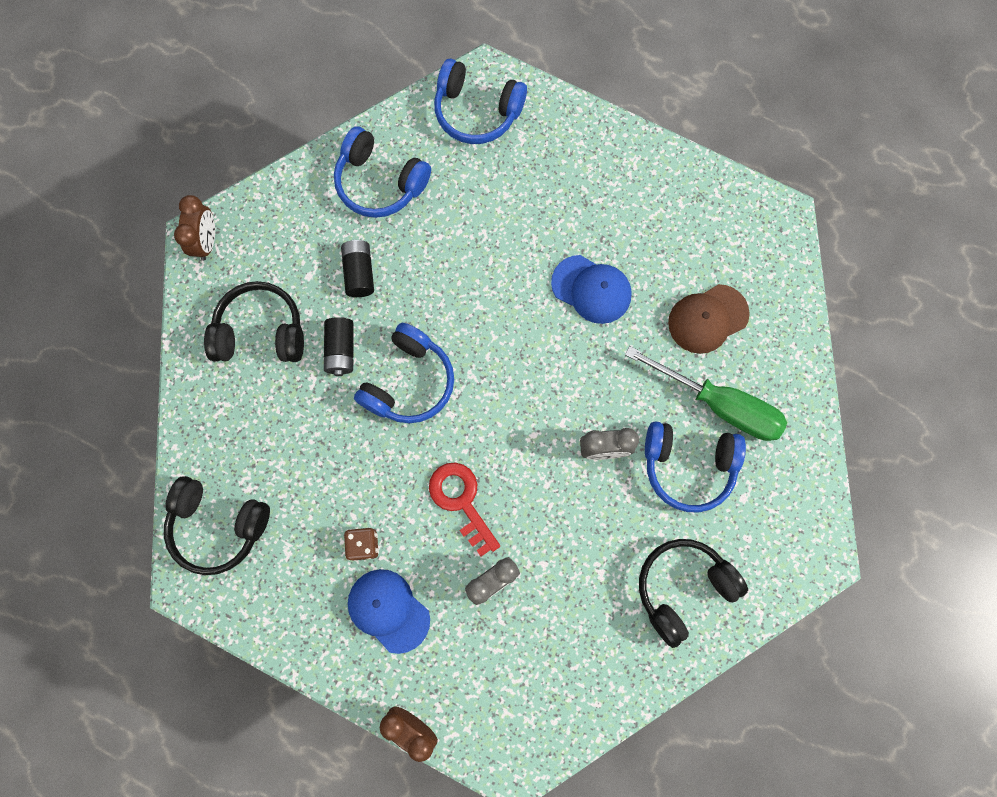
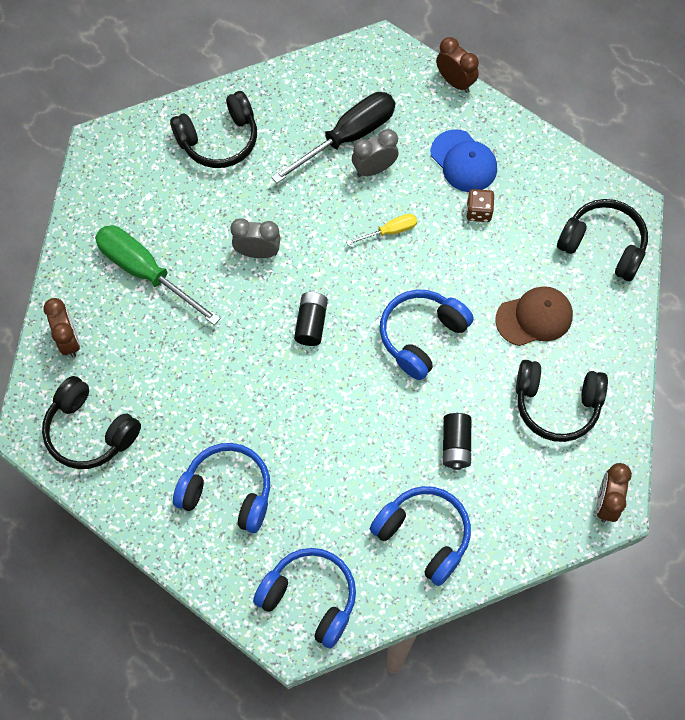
camera: 170 degrees left, 10 degrees down
black battery [324,317,354,376] -> black battery moved to [294,292,328,346]
red key [429,463,500,557] -> yellow screwdriver [346,214,417,245]
blue cap [551,255,632,324] -> none
blue headphones [645,421,746,512] -> blue headphones moved to [173,443,270,533]
brown cap [668,284,750,354] -> brown cap moved to [495,286,573,346]
none -> black headphones [42,376,141,469]
none -> brown clock [43,298,80,358]
none -> black screwdriver [271,92,395,183]

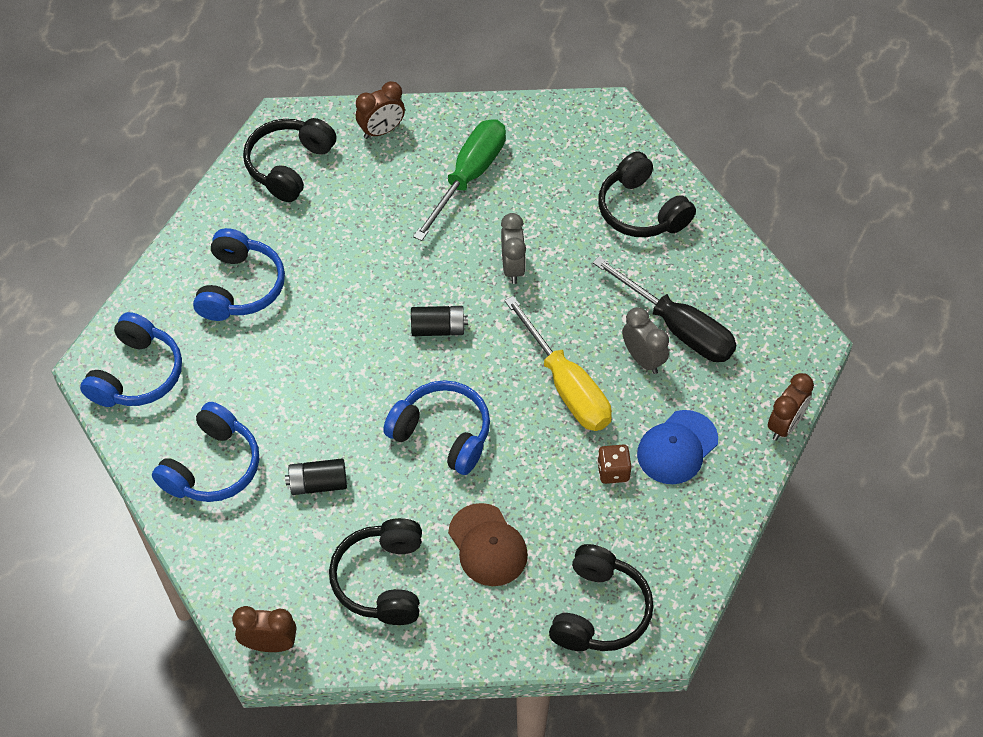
camera: 80 degrees right, 10 degrees down
yellow screwdriver [346,214,417,245] -> yellow screwdriver [504,296,612,431], size x2.05

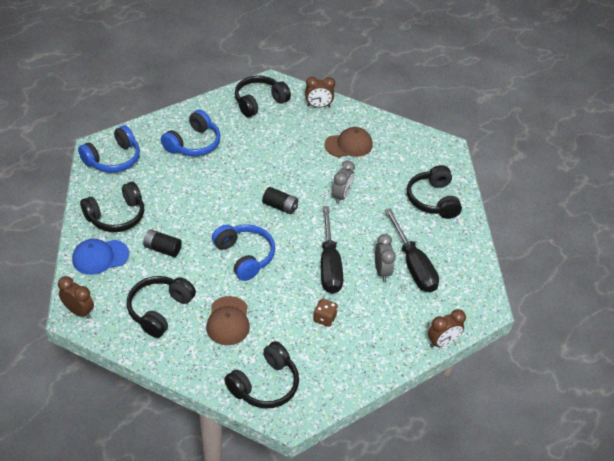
camera: 25 degrees right, 10 degrees down
blue headphones [152,402,259,502] -> black headphones [80,182,144,232]
green screwdriver [413,119,506,241] -> brown cap [324,127,373,157]
yellow screwdriver [504,296,612,431] -> black screwdriver [321,206,343,294]
blue cap [637,410,718,484] -> blue cap moved to [72,239,129,275]

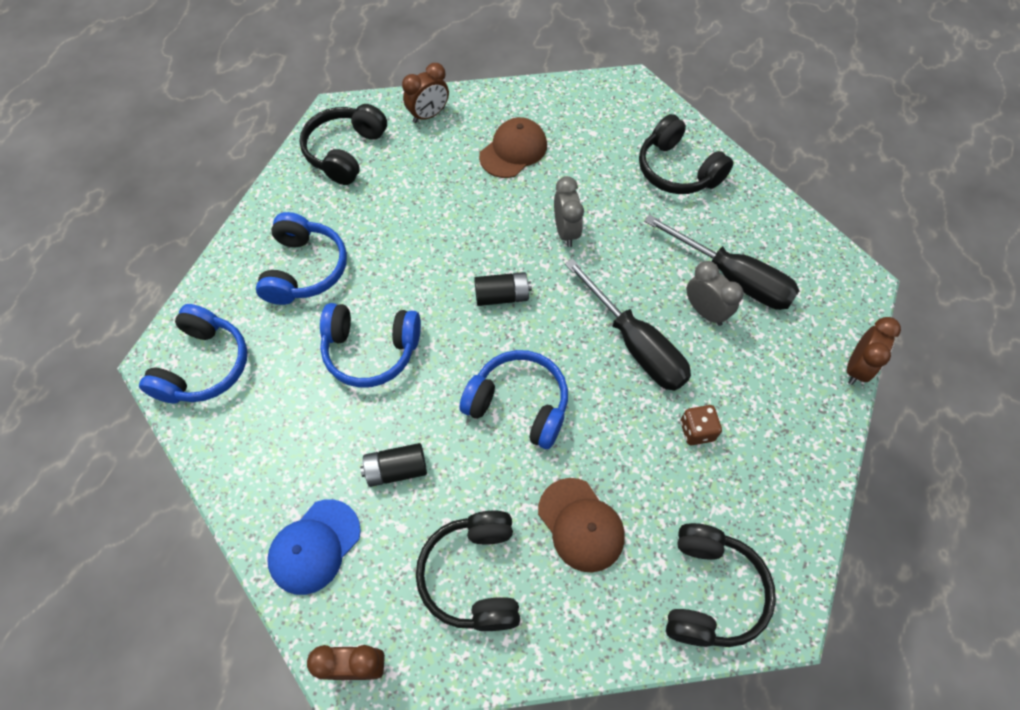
camera: 30 degrees left, 15 degrees up
black headphones [80,182,144,232] -> none
none -> blue headphones [320,303,421,388]

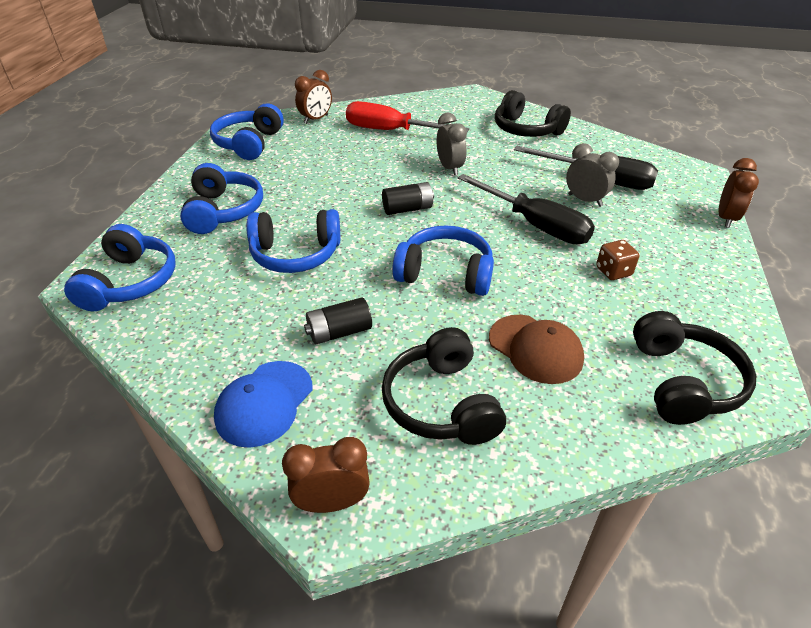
camera: 10 degrees left, 20 degrees down
black headphones [299,104,387,185] -> blue headphones [210,103,284,160]
brown cap [479,117,547,178] -> red screwdriver [346,101,469,132]

